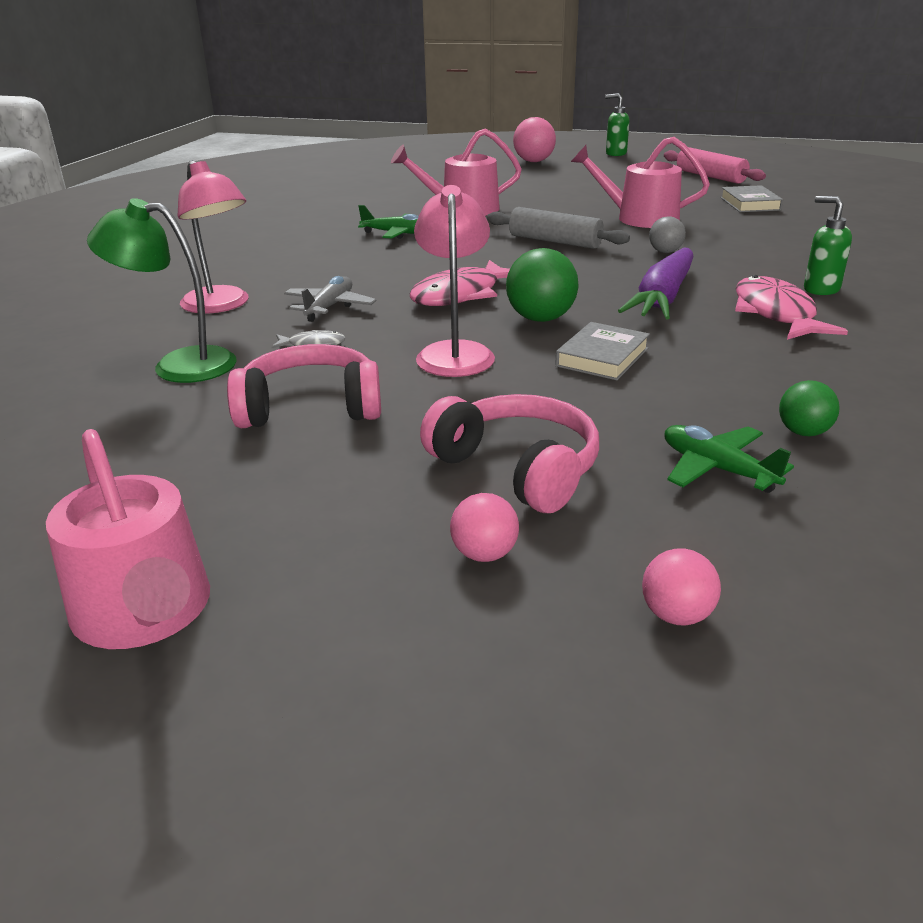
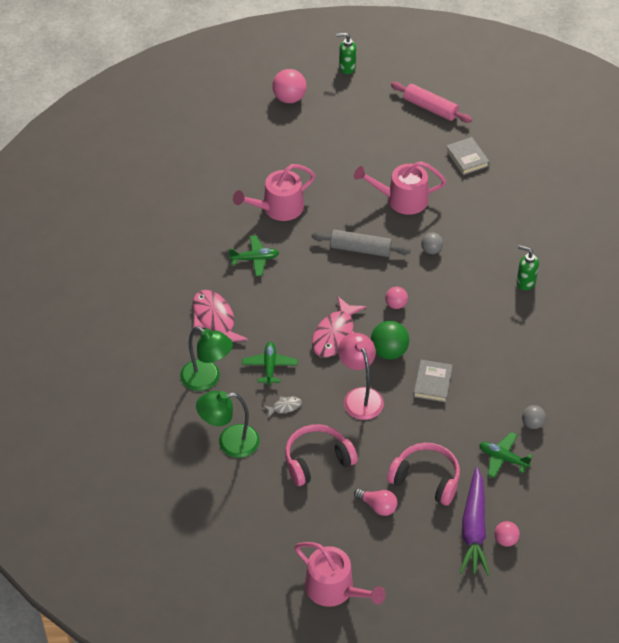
camera: 20 degrees left, 20 degrees up
pink lamp [177,160,249,313] -> green lamp [180,326,233,391]
grey plane [284,276,377,322] -> green plane [242,342,298,385]
pink ball [450,493,519,562] -> pink ball moved to [385,287,408,309]
purple carrot [618,248,694,320] -> purple carrot moved to [460,467,490,575]
pink fish [735,275,848,340] -> pink fish moved to [193,290,248,342]
green ball [779,380,840,436] -> grey ball [522,405,546,429]
none -> pink light bulb [354,488,397,516]

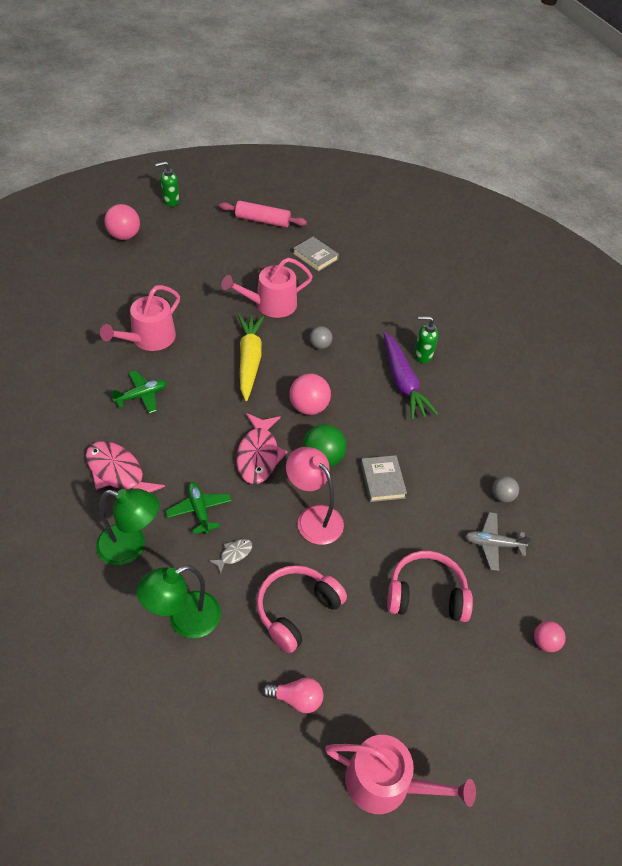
camera: 25 degrees left, 0 degrees up
grey rolling pin [311,229,411,257] -> yellow carrot [238,314,265,401]
pink light bulb [354,488,397,516] -> pink light bulb moved to [262,678,323,713]
pink ball [385,287,408,309] -> pink ball [289,374,331,415], size x1.68
purple carrot [460,467,490,575] -> purple carrot moved to [384,332,438,420]
green plane [479,432,533,478] -> grey plane [465,512,532,571]

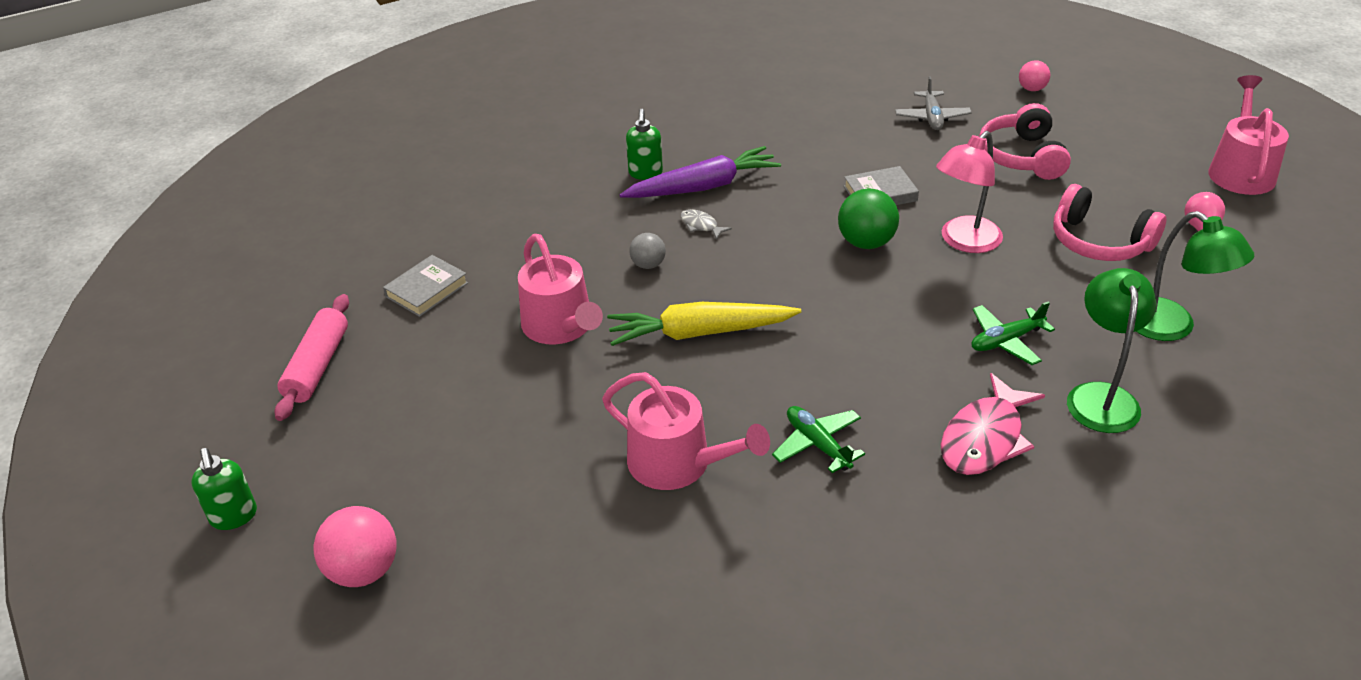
camera: 90 degrees left, 10 degrees down
grey fish [209,539,252,574] -> grey fish moved to [680,209,732,240]
pink fish [236,413,288,484] -> none
pink ball [289,374,331,415] -> none
grey ball [492,476,519,503] -> none

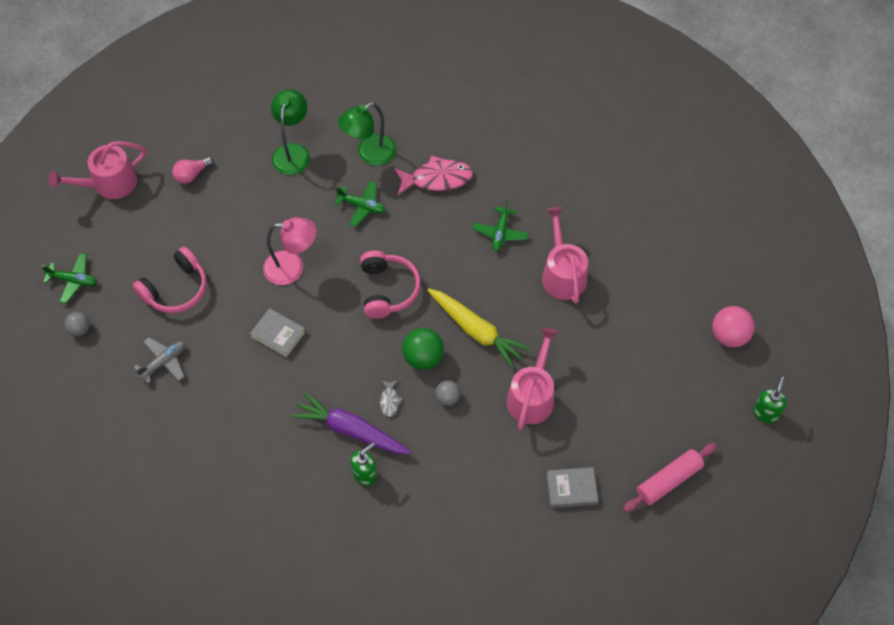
camera: 135 degrees left, 20 degrees up
green ball [838,188,899,249] -> green ball moved to [402,328,444,370]
pink ball [1019,60,1050,91] -> grey ball [64,312,90,336]
pink headphones [1053,184,1166,261] -> pink headphones moved to [360,251,421,319]
none -> green plane [41,253,97,304]

